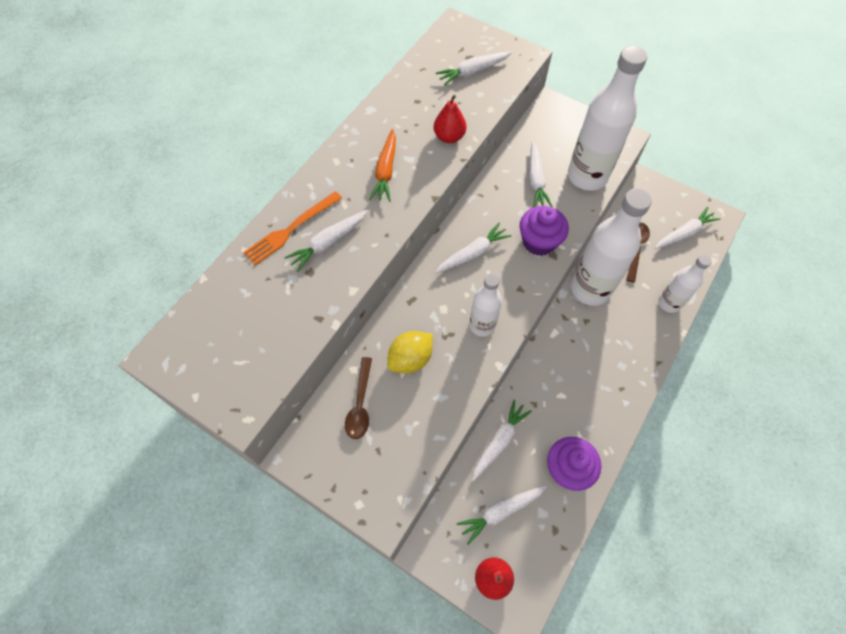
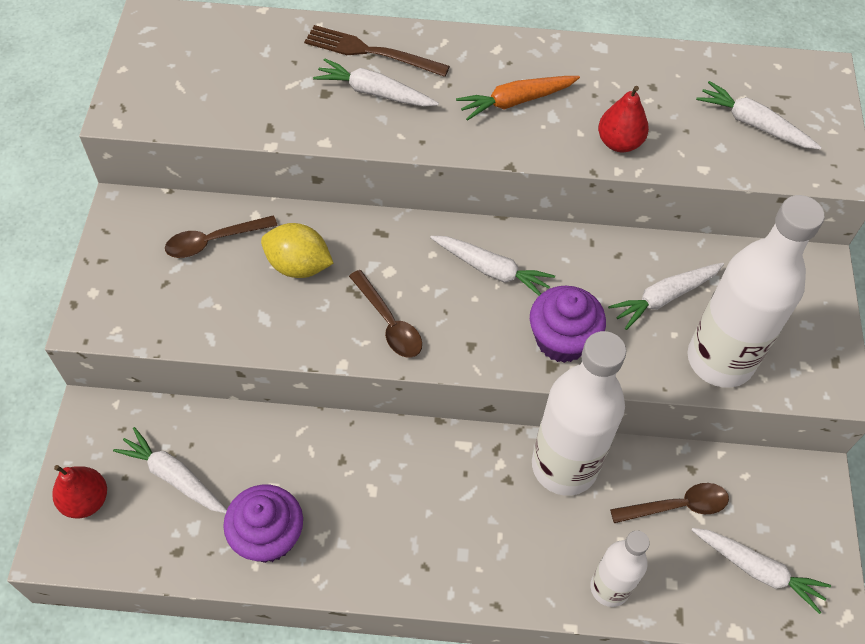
camera: 60 degrees right, 5 degrees down
orange fork [243,191,342,265] -> brown fork [304,25,450,77]
white bottle [469,274,502,337] -> brown spoon [349,270,422,358]
white carrot [472,399,532,481] -> none

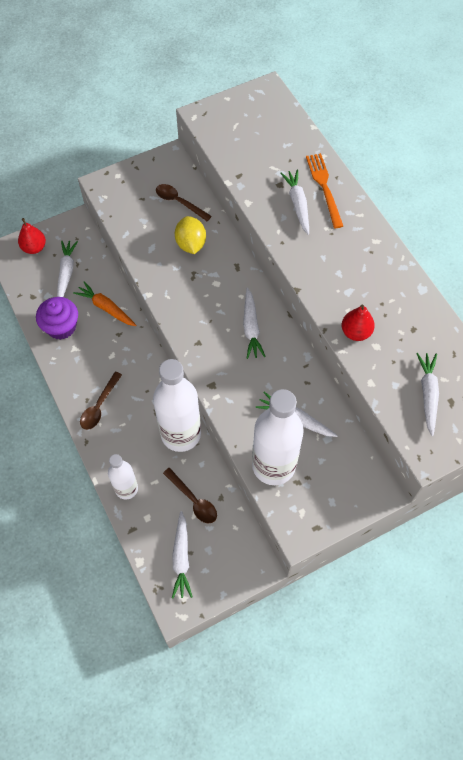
camera: 60 degrees right, 5 degrees up
brown fork [304,25,450,77] -> orange fork [306,153,343,228]
brown spoon [349,270,422,358] -> brown spoon moved to [80,372,122,430]
orange carrot [456,76,580,121] -> orange carrot moved to [73,281,136,326]
purple cupcake [530,286,606,363] -> none

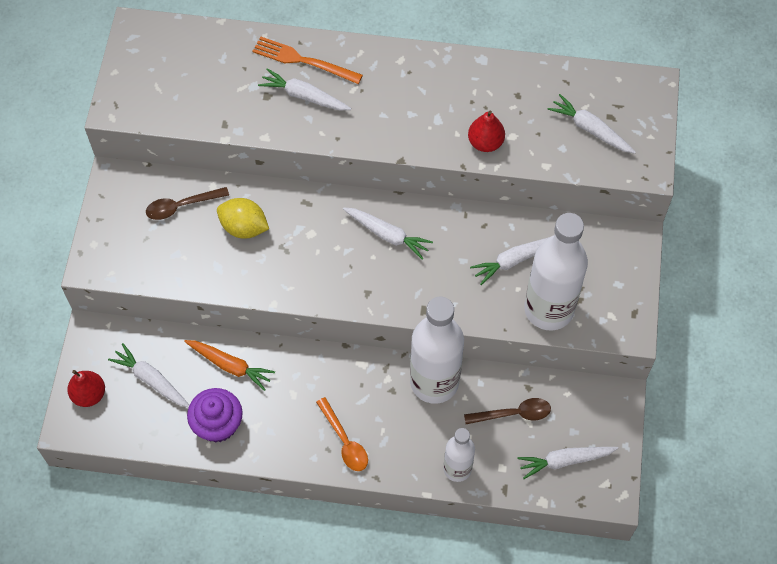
camera: 55 degrees left, 0 degrees up
orange carrot [73,281,136,326] -> orange carrot turned 135 degrees counterclockwise [184,340,275,391]
brown spoon [80,372,122,430] -> orange spoon [316,397,368,471]
white carrot [172,511,192,598] -> white carrot turned 135 degrees clockwise [518,447,618,479]

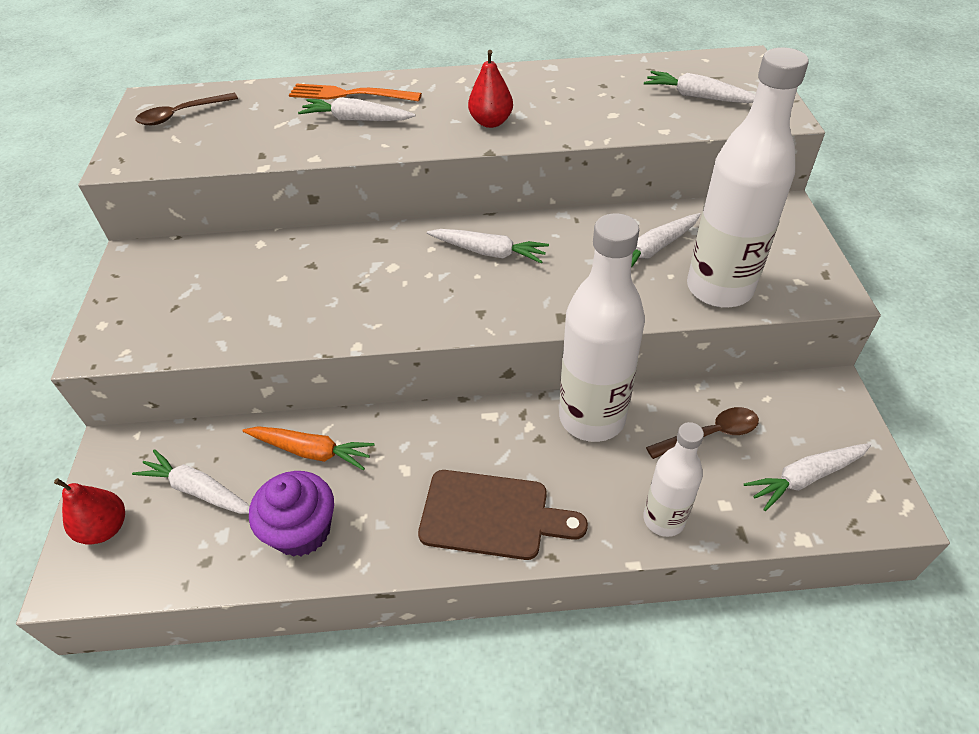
camera: 10 degrees left, 15 degrees down
brown spoon [146,187,229,220] -> brown spoon moved to [136,93,238,125]
yellow lemon [217,198,269,239] -> none
orange spoon [316,397,368,471] -> brown cutting board [418,470,588,560]
red pear [468,111,505,152] -> red pear moved to [468,50,513,128]

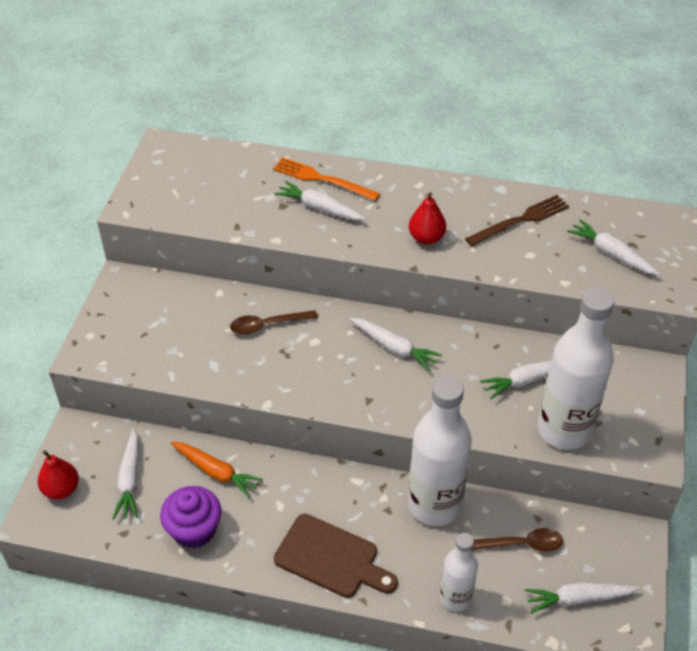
camera: 15 degrees right, 0 degrees up
white carrot [132,449,250,514] -> white carrot turned 135 degrees counterclockwise [112,428,139,519]
brown spoon [136,93,238,125] -> brown spoon moved to [230,310,318,335]
none -> brown fork [465,195,569,246]

